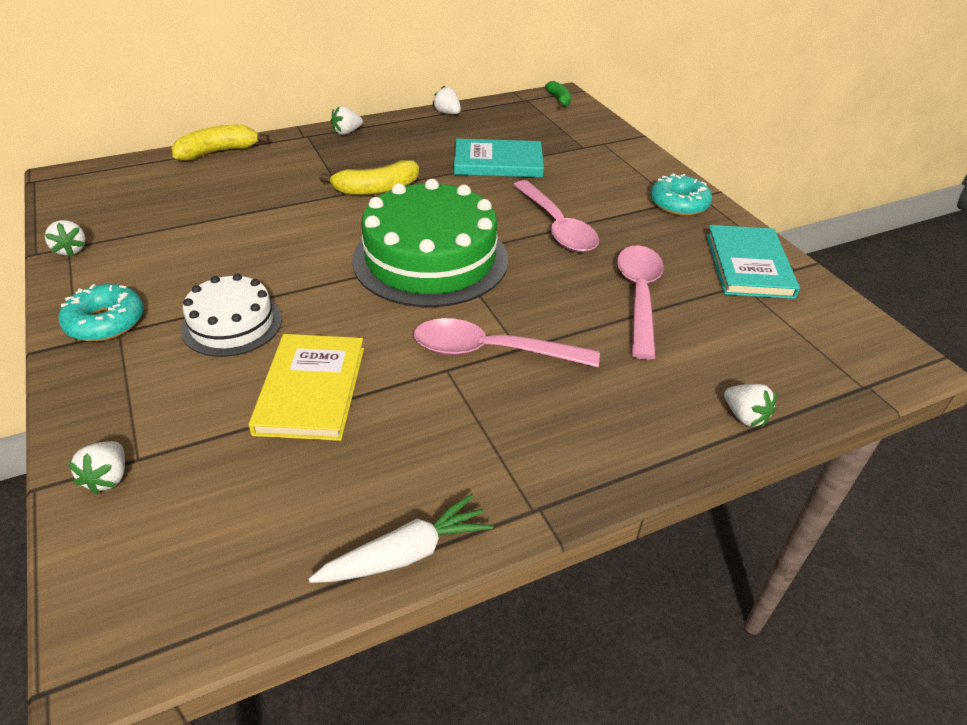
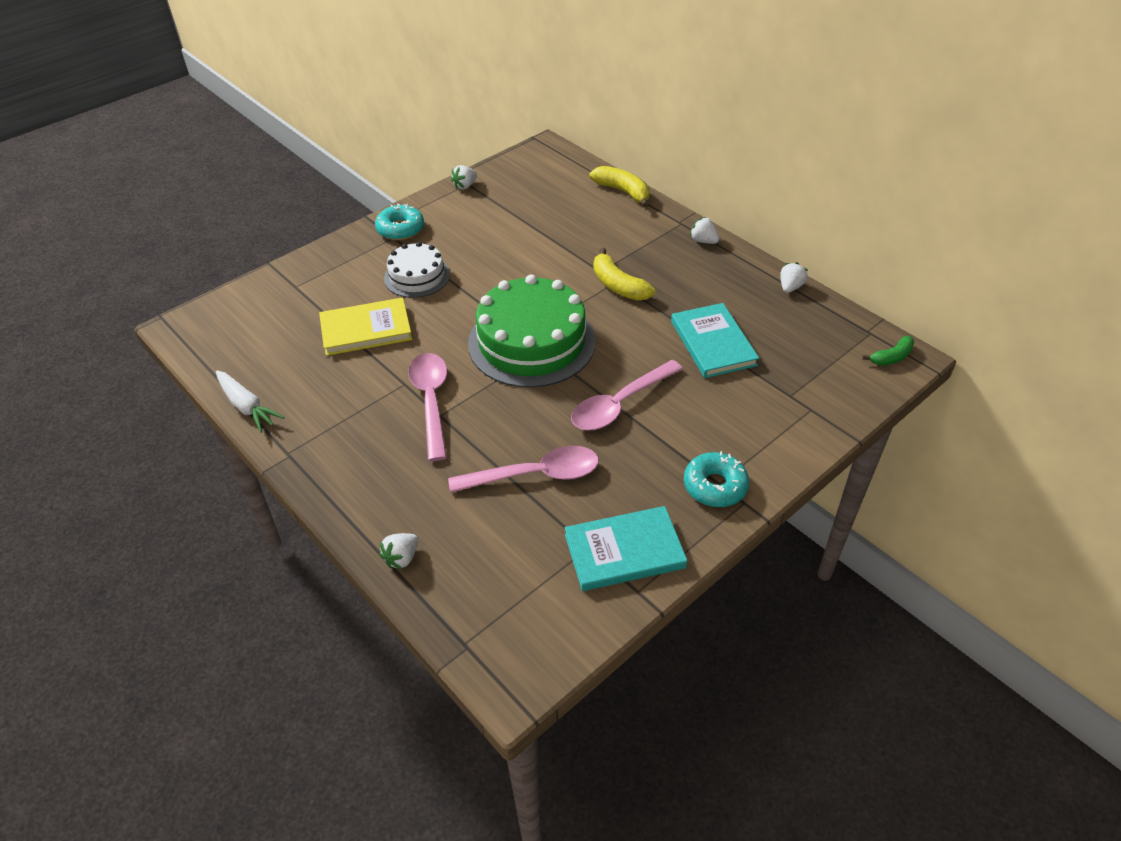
camera: 75 degrees right, 5 degrees up
white strawberry [68,441,125,495] -> none

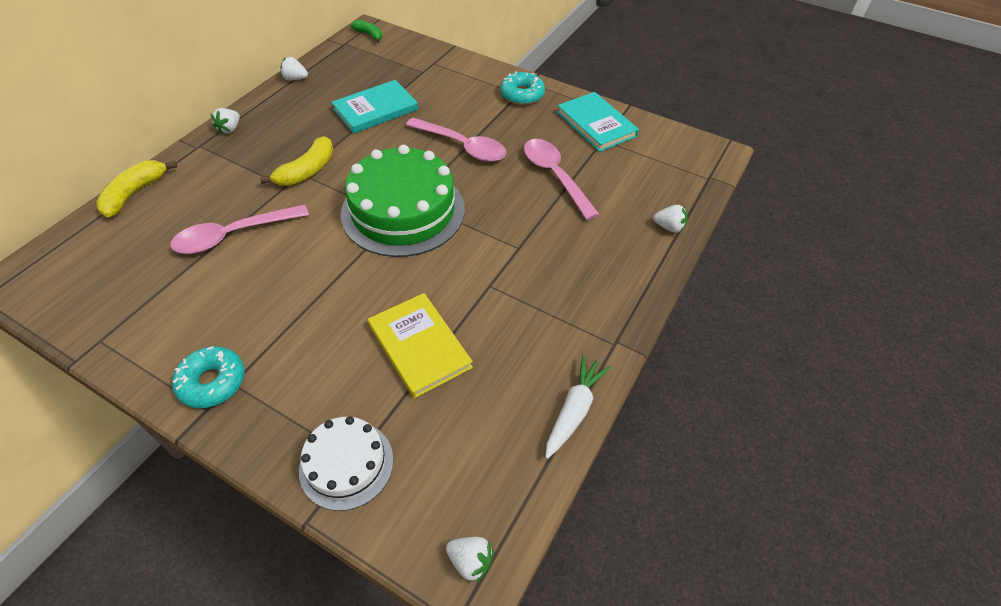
camera: 110 degrees left, 5 degrees up
white cake [384,242,450,298] -> white cake moved to [299,416,393,511]
pink spoon [408,353,447,461] -> pink spoon moved to [170,204,309,254]
white strawberry [451,165,477,190] -> white strawberry moved to [446,537,494,583]

